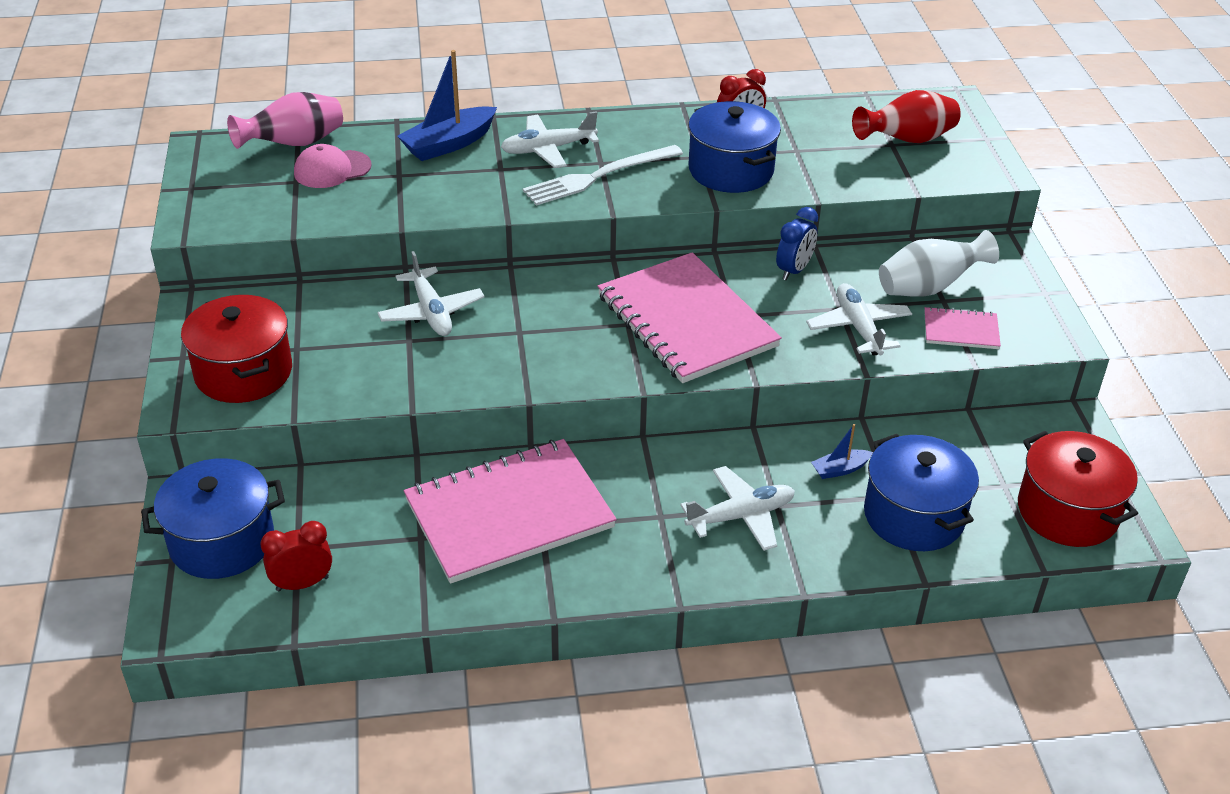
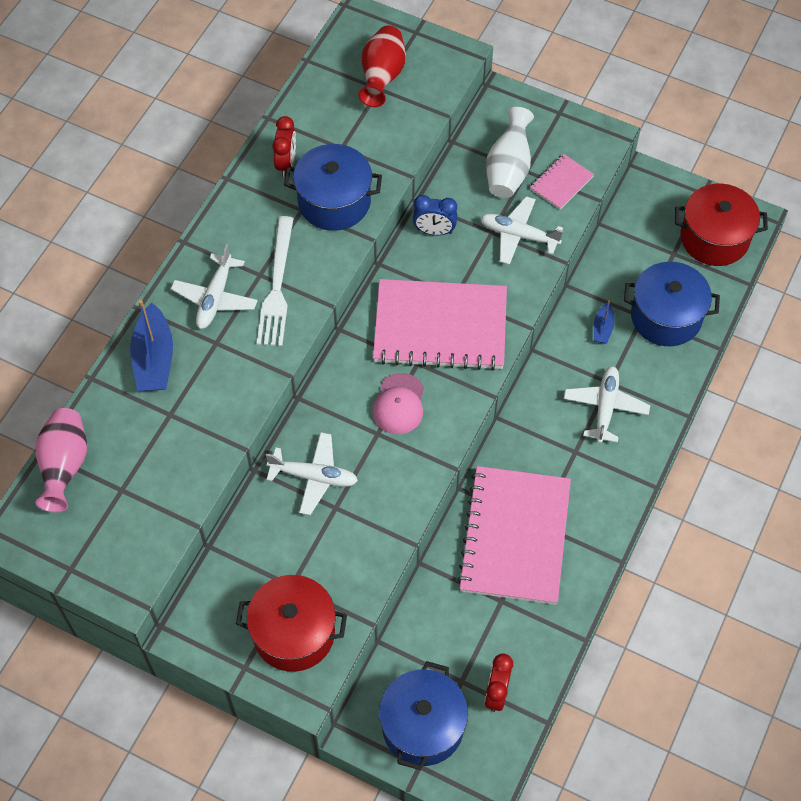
camera: 55 degrees left, 20 degrees up
pink cap [294,144,372,188] -> pink cap moved to [373,373,424,434]
blue clock [776,207,818,281] -> blue clock turned 120 degrees clockwise [413,195,458,235]

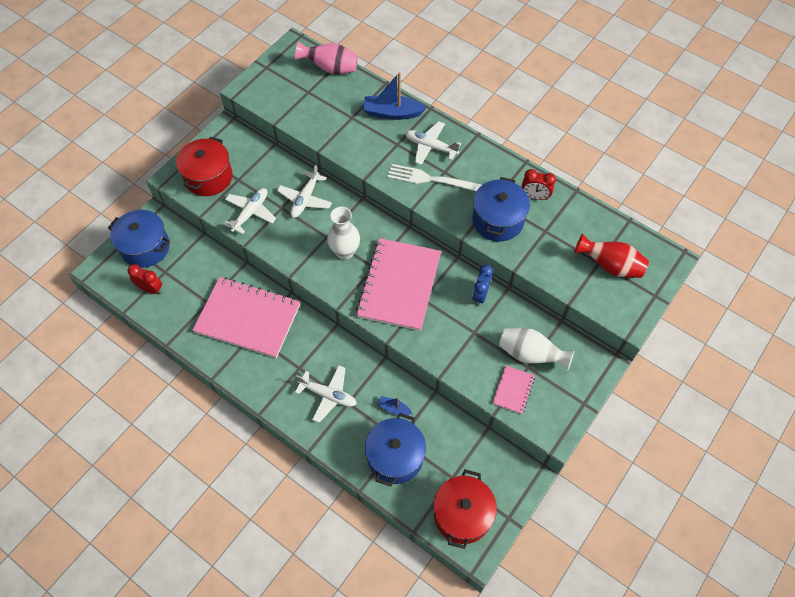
camera: 100 degrees right, 0 degrees up
pink cap [373,373,424,434] -> white vase [327,207,360,260]
white plane [480,196,563,265] -> white plane moved to [224,188,276,234]
pink notebook [530,154,594,210] -> pink notebook turned 60 degrees clockwise [492,365,535,414]

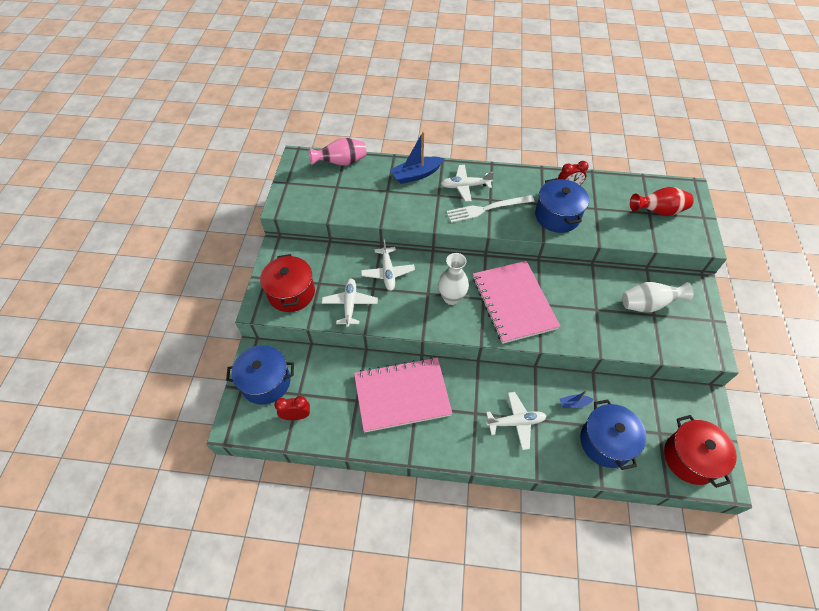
camera: 30 degrees left, 5 degrees down
blue clock [472,265,493,306] -> none
pink notebook [492,365,535,414] -> none

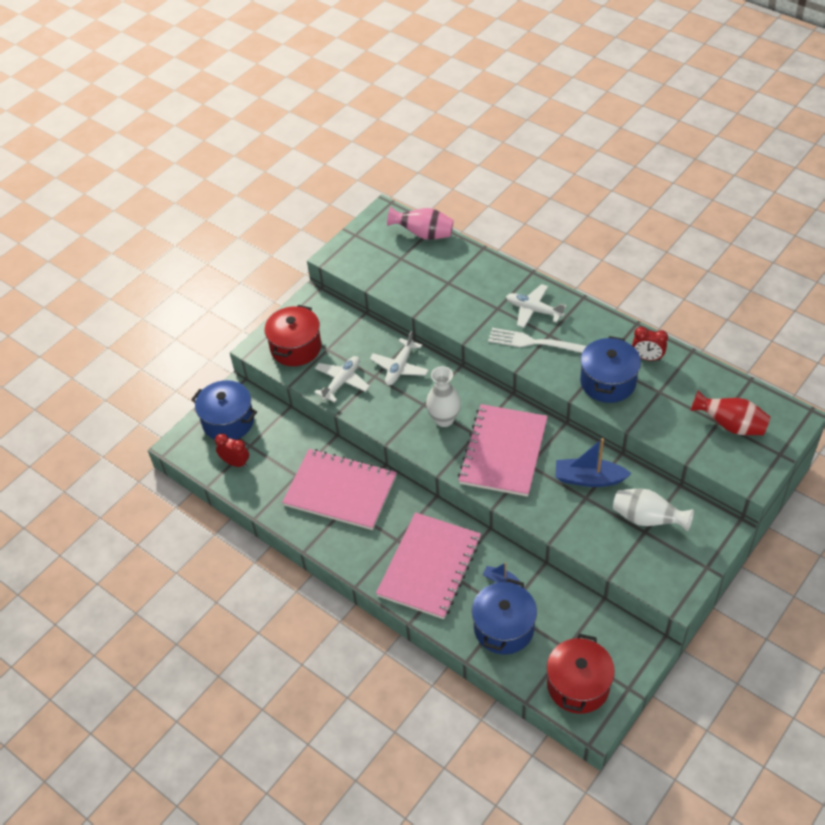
camera: 35 degrees right, 5 degrees down
blue boat [390,131,444,184] -> blue boat moved to [555,438,632,487]
white plane [486,392,547,450] -> pink notebook [376,512,481,619]

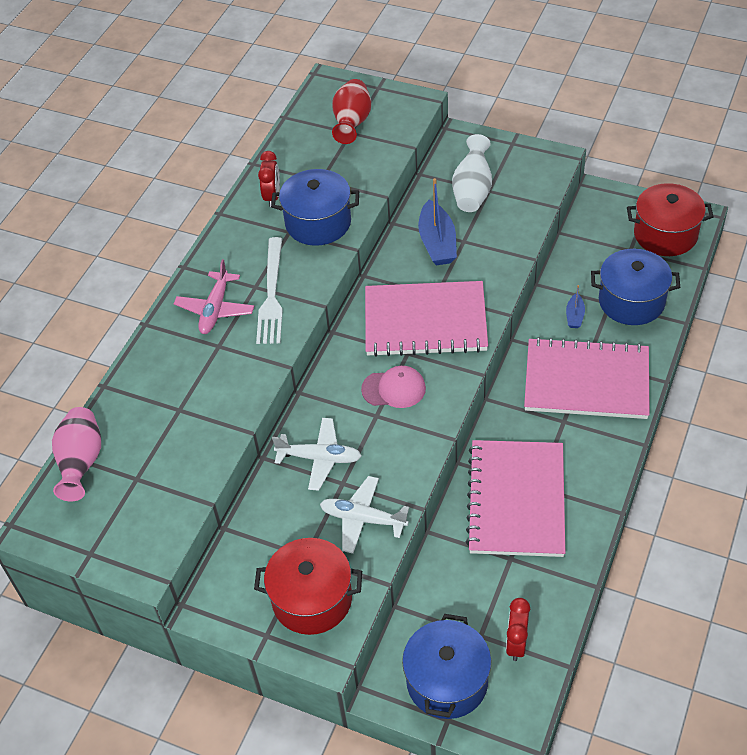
camera: 105 degrees left, 0 degrees up
white vase [426,366,461,427] -> pink cap [361,366,426,408]
white plane [506,284,566,328] -> pink plane [174,259,254,334]

